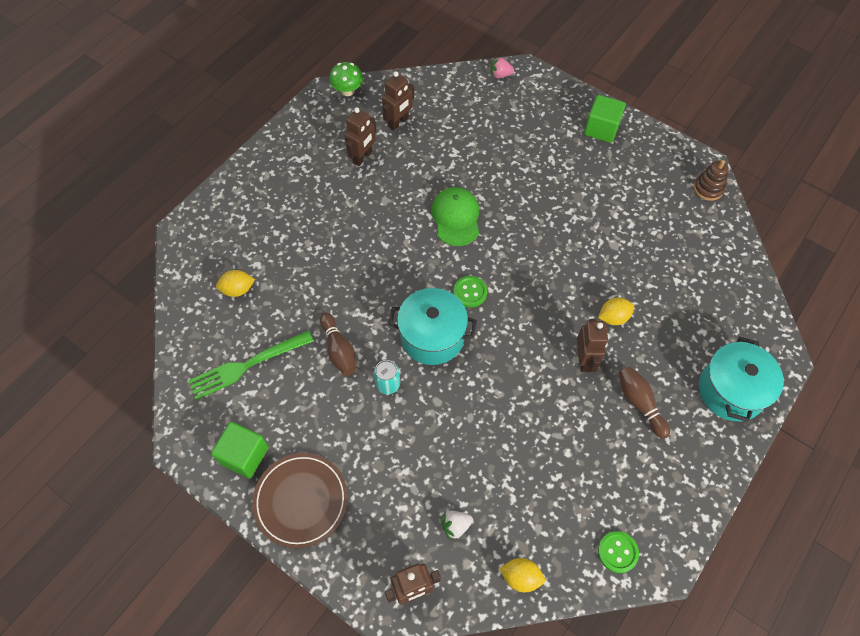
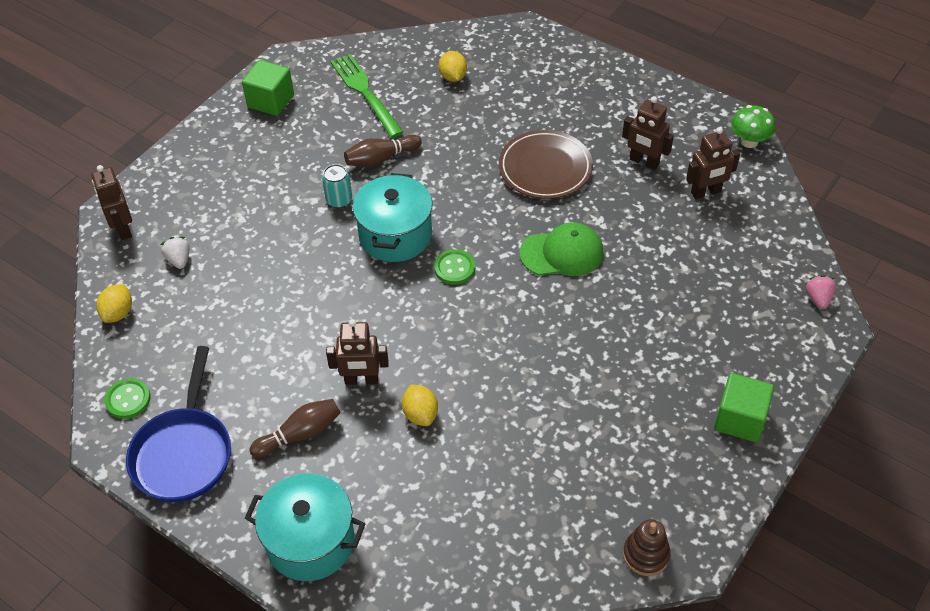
camera: 90 degrees right, 10 degrees down
brown plate [252,453,348,549] -> brown plate moved to [499,130,593,199]
brown robot [382,71,414,131] -> brown robot turned 60 degrees counterclockwise [686,127,740,199]
none -> blue pan [126,346,231,502]

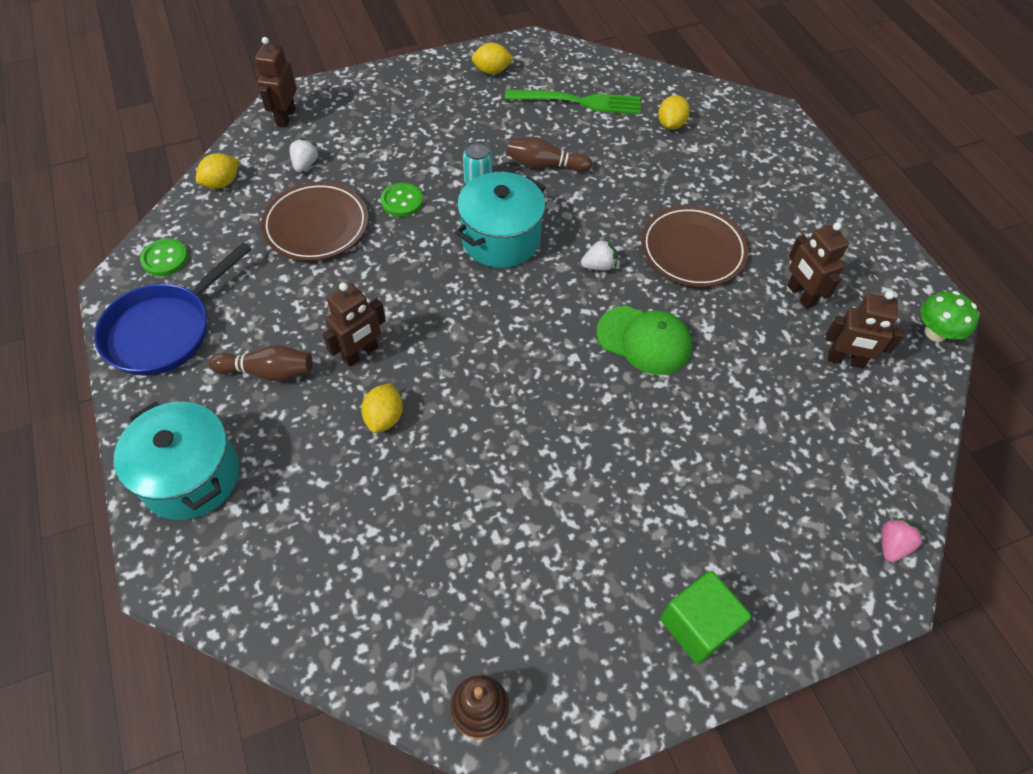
camera: 30 degrees right, 5 degrees up
green cube [242,60,294,116] -> yellow lemon [471,42,514,74]
brown robot [326,319,389,385] -> brown robot turned 75 degrees counterclockwise [323,282,386,367]
green fork [330,54,403,138] -> green fork turned 90 degrees clockwise [505,89,641,114]
green button [434,249,475,285] -> green button moved to [380,183,423,217]
none -> brown plate [261,182,369,261]
none -> white strawberry [581,238,617,271]

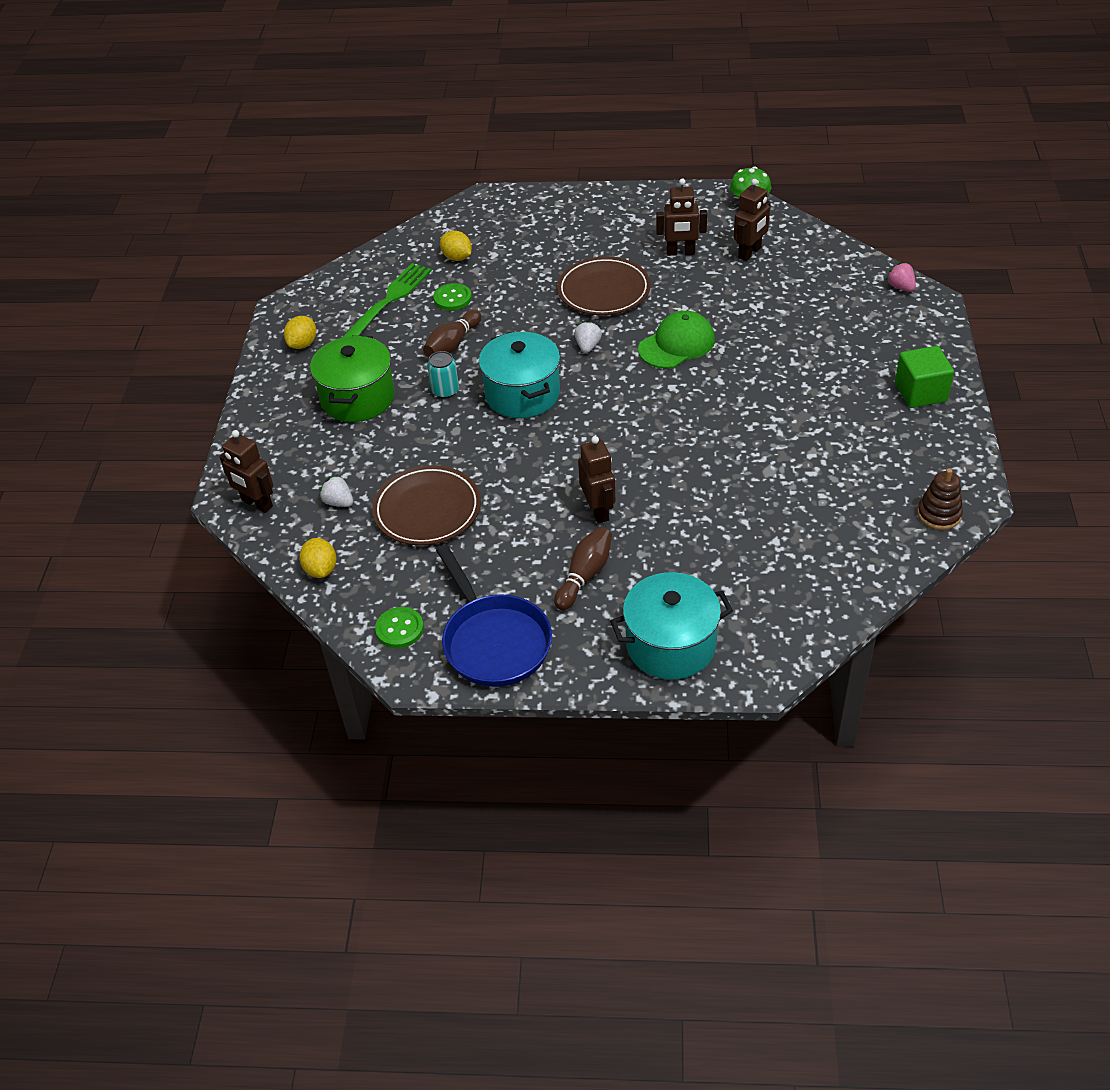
camera: 60 degrees left, 10 degrees down
yellow lemon [361,383,403,433] -> none
green button [380,183,423,217] -> green button moved to [433,283,472,311]
none -> green pot [310,336,395,422]

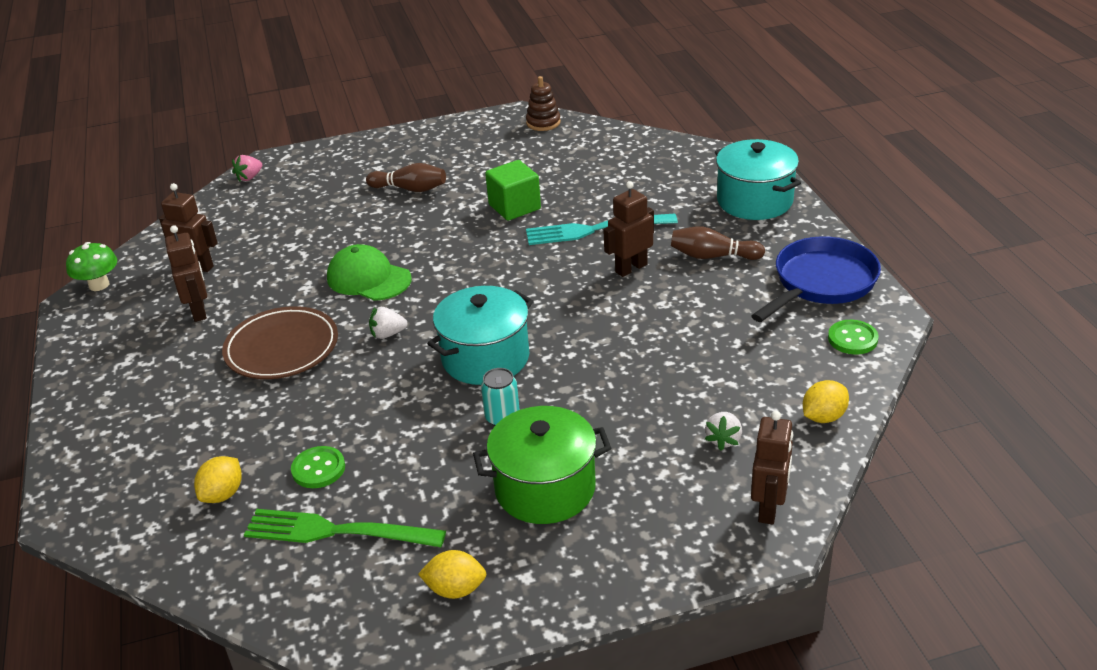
camera: 110 degrees left, 10 degrees down
brown plate [372,465,481,545] -> none
brown bowling pin [423,310,481,358] -> brown bowling pin moved to [366,163,446,192]
green cube [895,346,954,408] -> green cube moved to [485,160,541,221]
none -> turquoise fork [526,213,678,245]

